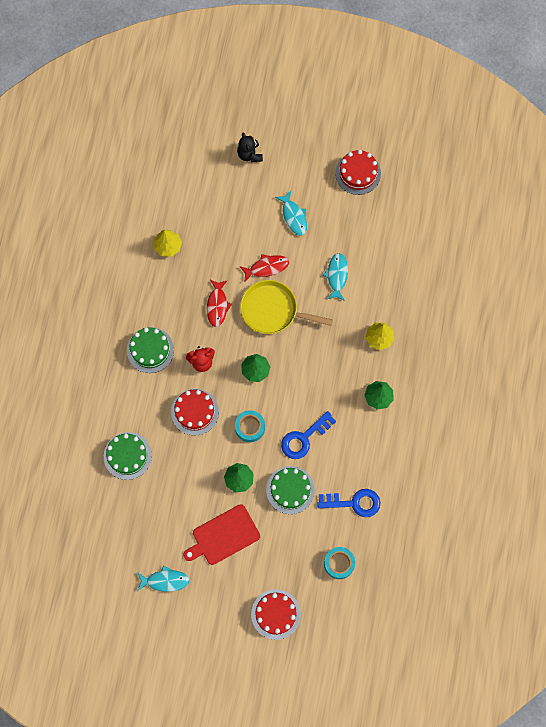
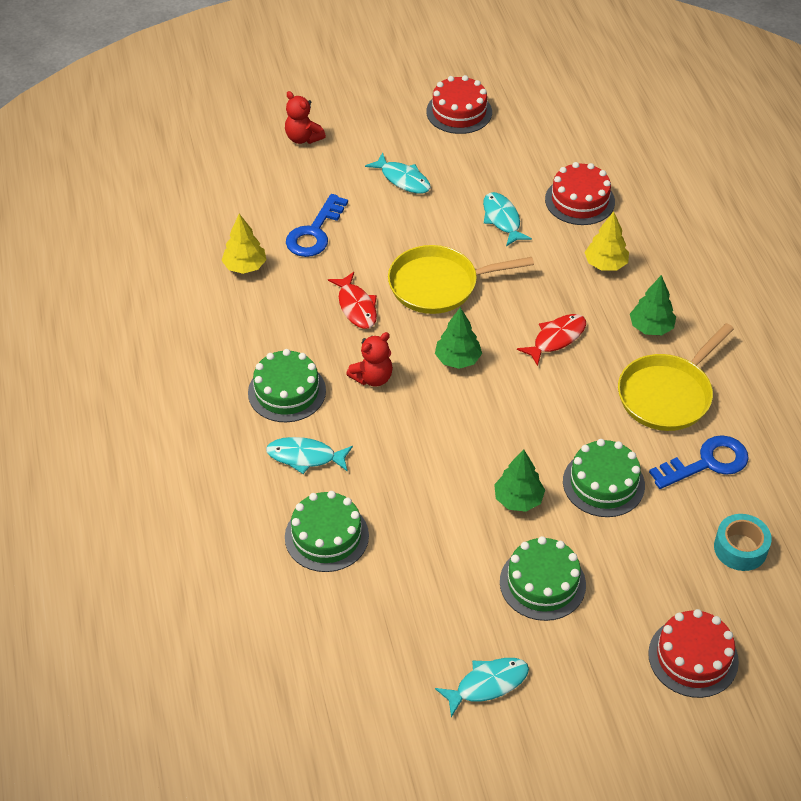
camera: 25 degrees left, 25 degrees down
red cake [171,389,219,436] -> red cake moved to [545,162,615,225]
red cutting board [183,504,260,565] -> green cake [500,536,586,621]
turquoise tape [235,410,265,442] -> none
black teddy bear [237,133,263,162] -> red teddy bear [285,91,326,144]
red fish [239,254,289,282] -> red fish moved to [517,314,586,366]
blue key [281,411,336,459] -> blue key moved to [286,194,348,257]
none -> turquoise fish [266,437,353,474]
none -> yellow pan [618,323,734,431]

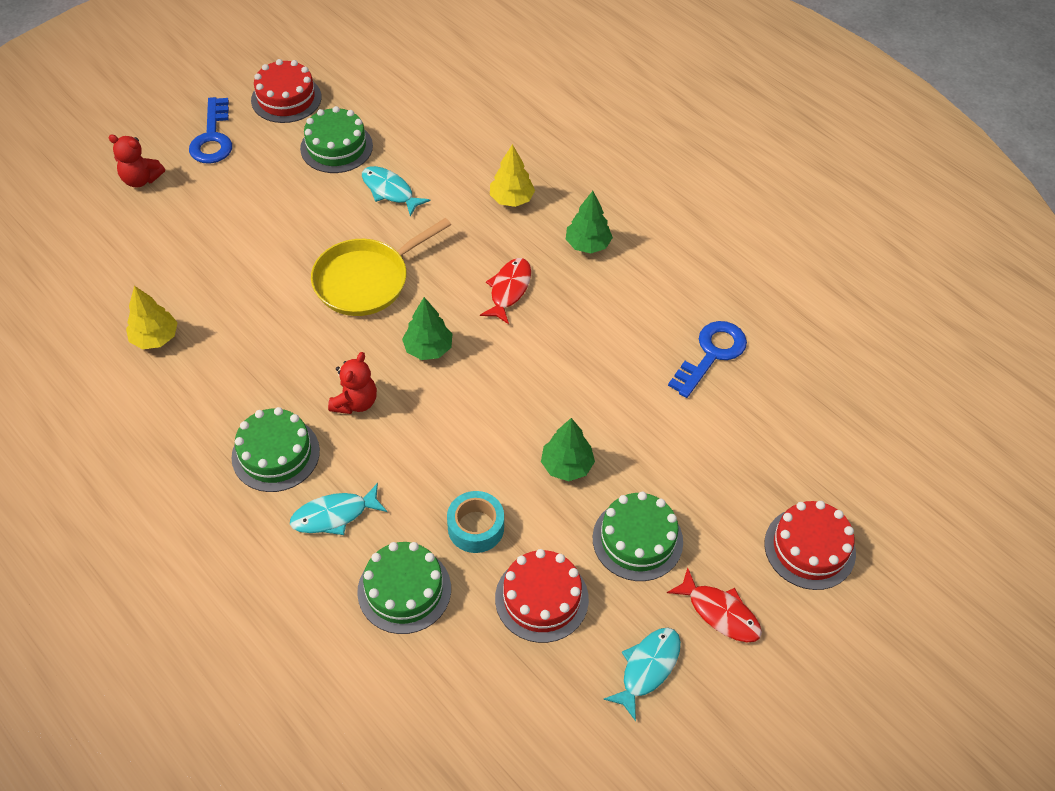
camera: 30 degrees left, 5 degrees up
blue key [286,194,348,257] -> blue key moved to [189,97,232,164]
red fish [328,272,377,329] -> red fish moved to [667,567,762,642]
turquoise fish [365,153,431,194] -> none
red cake [545,162,615,225] -> red cake moved to [495,549,589,643]
green cake [563,439,645,517] -> green cake moved to [300,106,373,173]
yellow pan [618,323,734,431] -> none
turquoise tape [714,514,772,571] -> turquoise tape moved to [447,491,504,553]

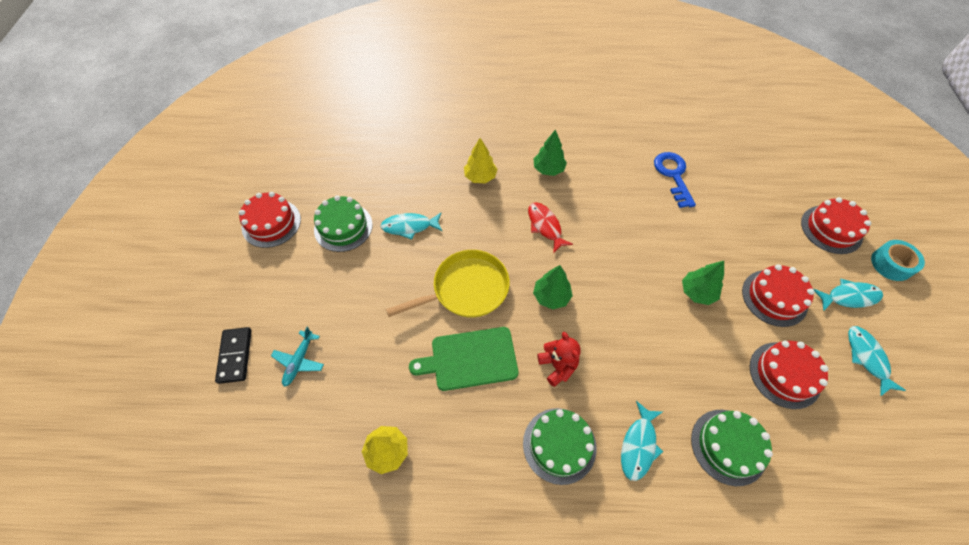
camera: 45 degrees left, 5 degrees up
red teddy bear [108,135,165,188] -> black domino [215,327,252,384]
blue key [189,97,232,164] -> none
yellow pan [311,218,451,316] -> yellow pan turned 120 degrees counterclockwise [386,250,510,318]
turquoise tape [447,491,504,553] -> turquoise tape moved to [871,240,925,281]
green cake [593,492,683,581] -> red cake [742,264,815,327]
red fish [667,567,762,642] -> turquoise fish [813,279,883,311]
none -> turquoise plane [271,327,324,387]
none -> green cutting board [409,327,518,391]

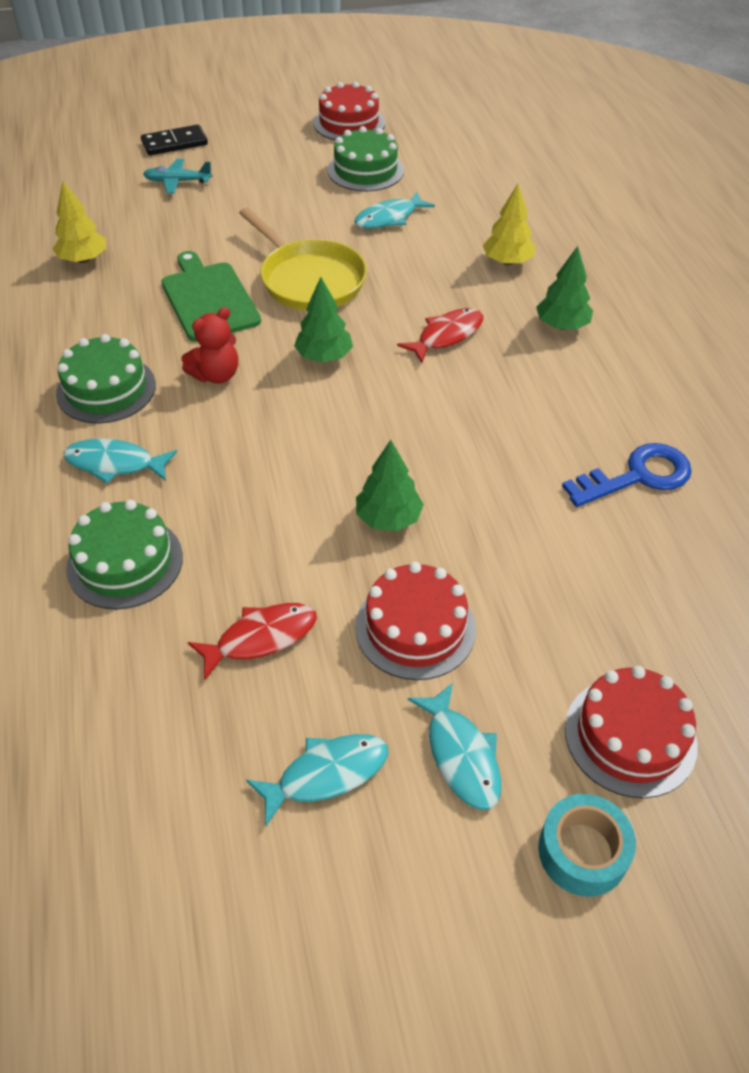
camera: 75 degrees right, 10 degrees down
turquoise fish [380,213,442,240] -> turquoise fish turned 105 degrees counterclockwise [354,191,435,229]
red cake [750,341,828,409] -> red fish [188,603,317,681]

